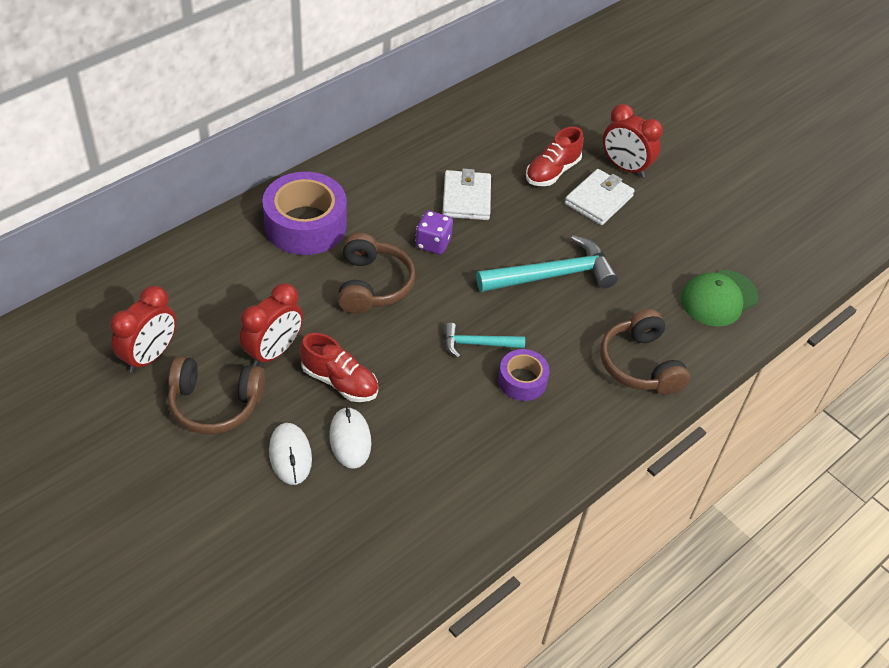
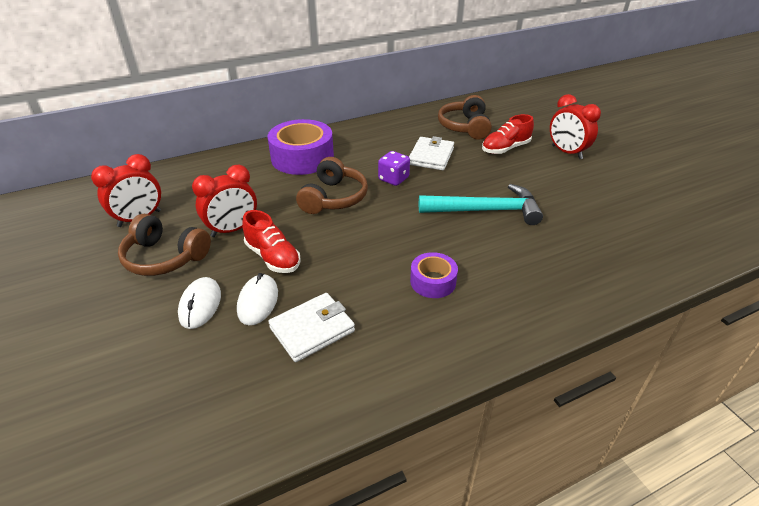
camera: 20 degrees right, 10 degrees down
turquoise hammer [445,323,525,358] -> none
white wallet [565,169,635,225] -> white wallet moved to [268,293,355,362]
brown headphones [600,309,690,395] -> brown headphones moved to [438,95,492,140]
green cap [681,270,759,327] -> none

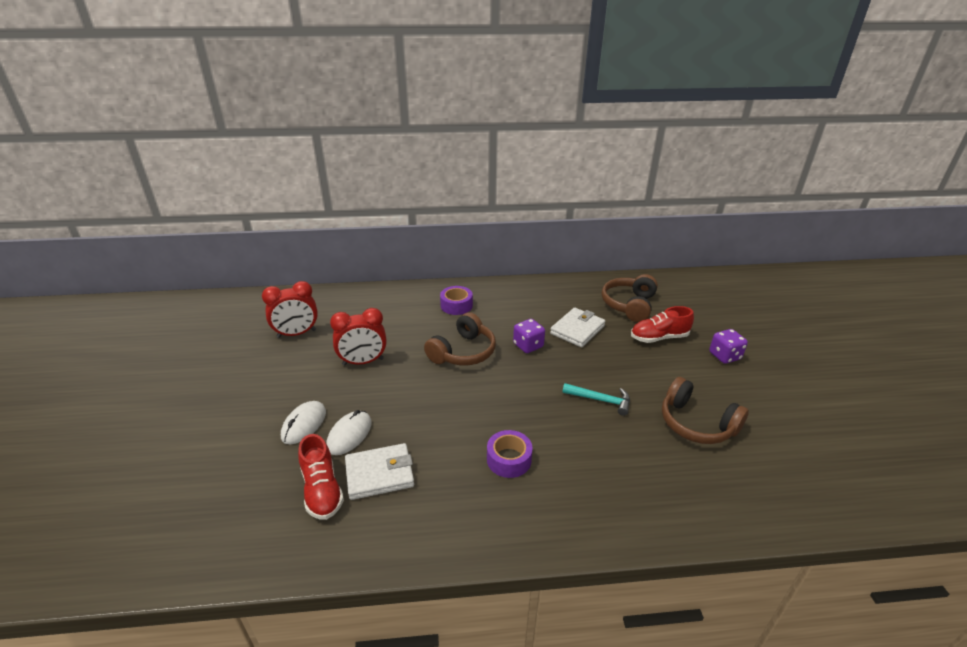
camera: 20 degrees right, 5 degrees down
brown headphones [118,214,211,276] -> brown headphones moved to [662,377,749,444]
red shoe [242,210,301,273] -> red shoe moved to [298,434,344,520]
purple tape [267,119,334,175] -> purple tape [440,286,473,315], size x0.54
turquoise hammer [419,184,543,225] -> turquoise hammer [562,383,630,416], size x0.56
red clock [550,94,601,159] -> purple dice [709,329,748,364]

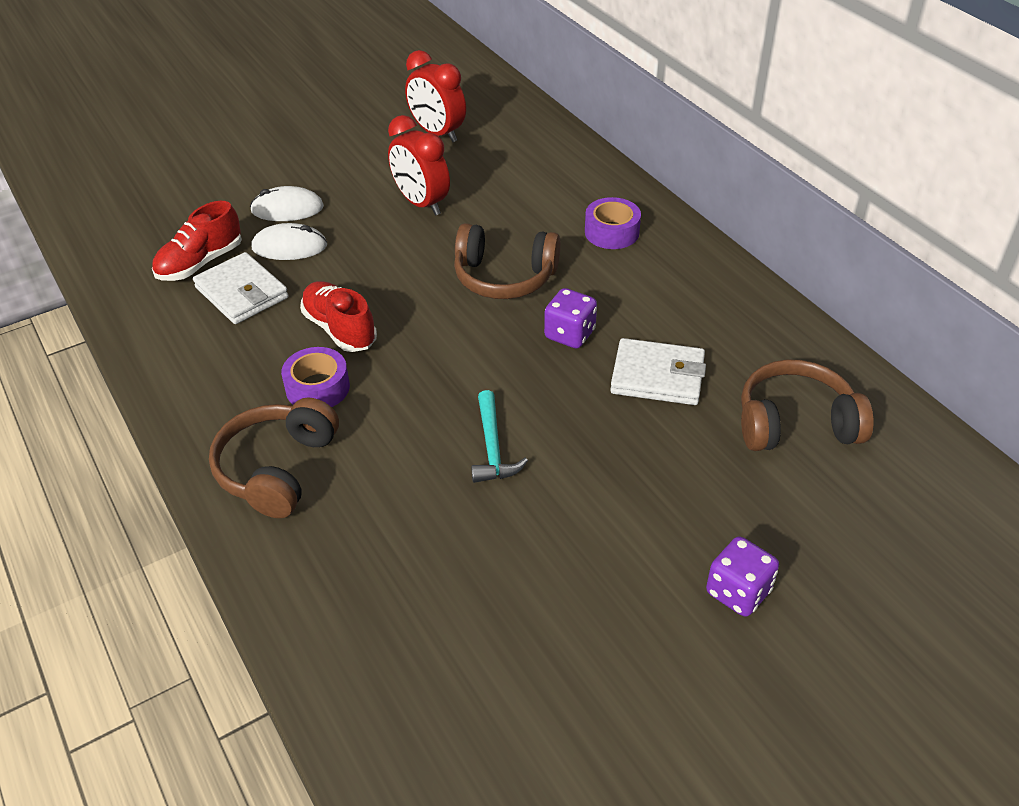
camera: 65 degrees right, 10 degrees up
red shoe [631,306,694,343] -> red shoe moved to [300,281,377,352]
brown headphones [662,377,749,444] -> brown headphones moved to [209,398,339,518]

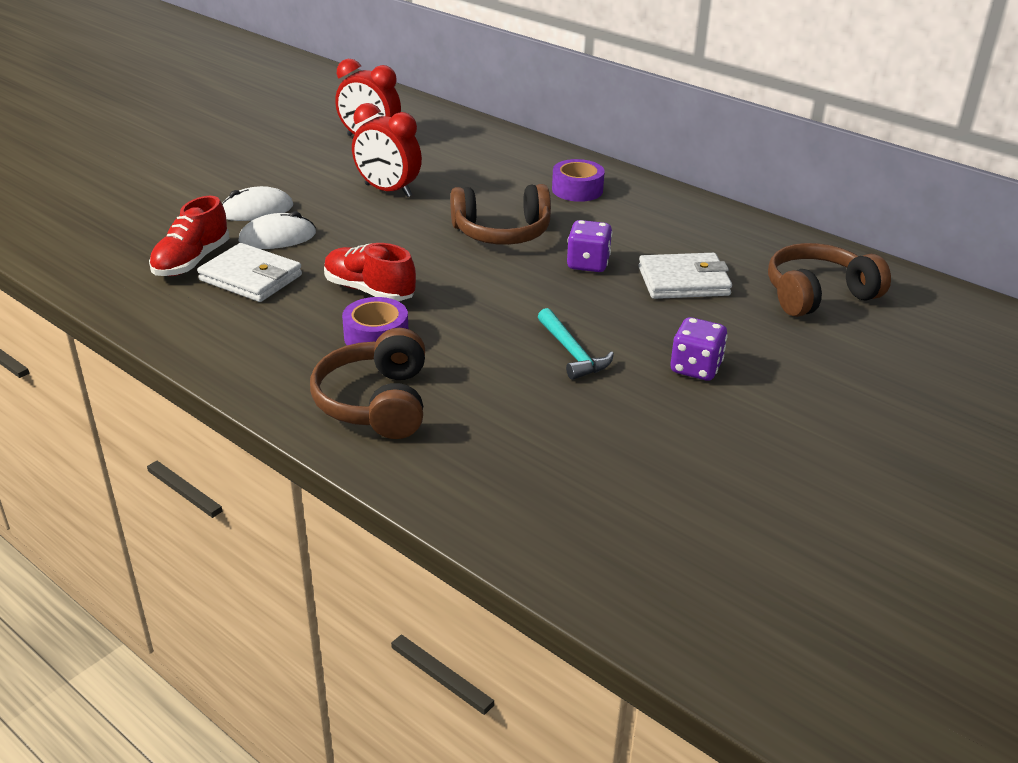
camera: 20 degrees left, 10 degrees down
purple dice [706,536,779,617] -> purple dice moved to [671,317,728,381]

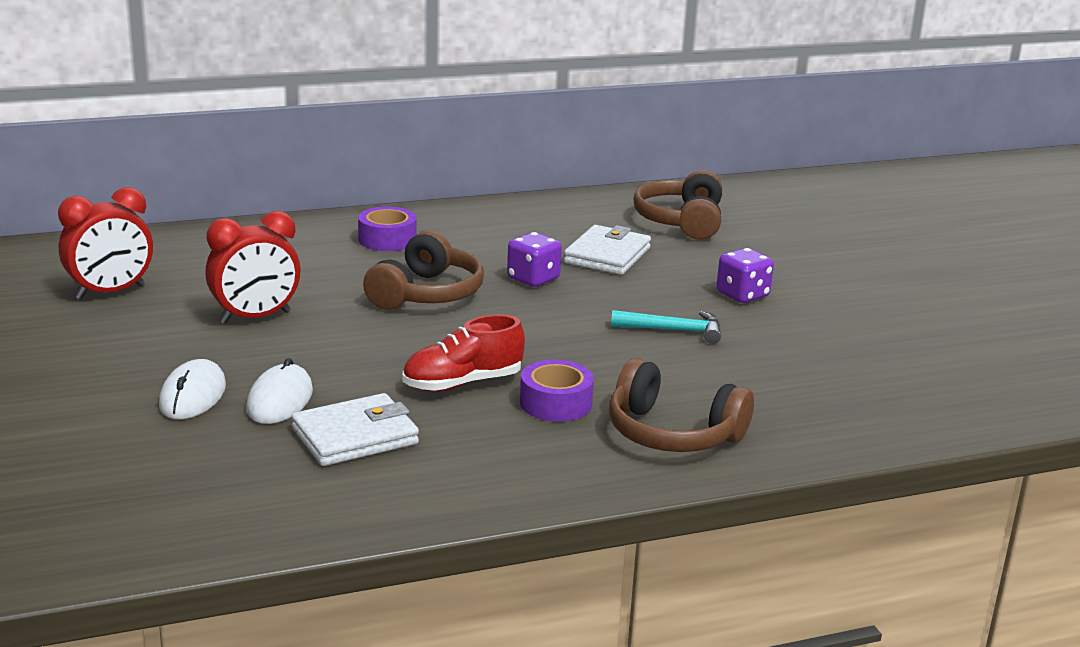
camera: 60 degrees left, 10 degrees down
red shoe [149,196,229,276] -> none

